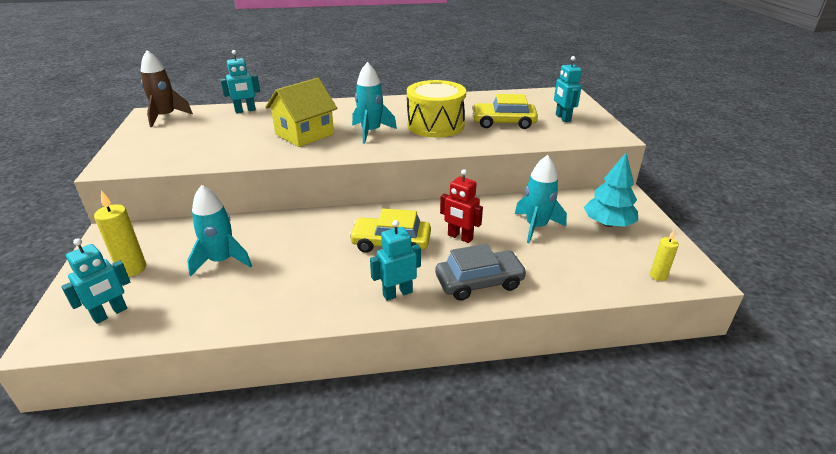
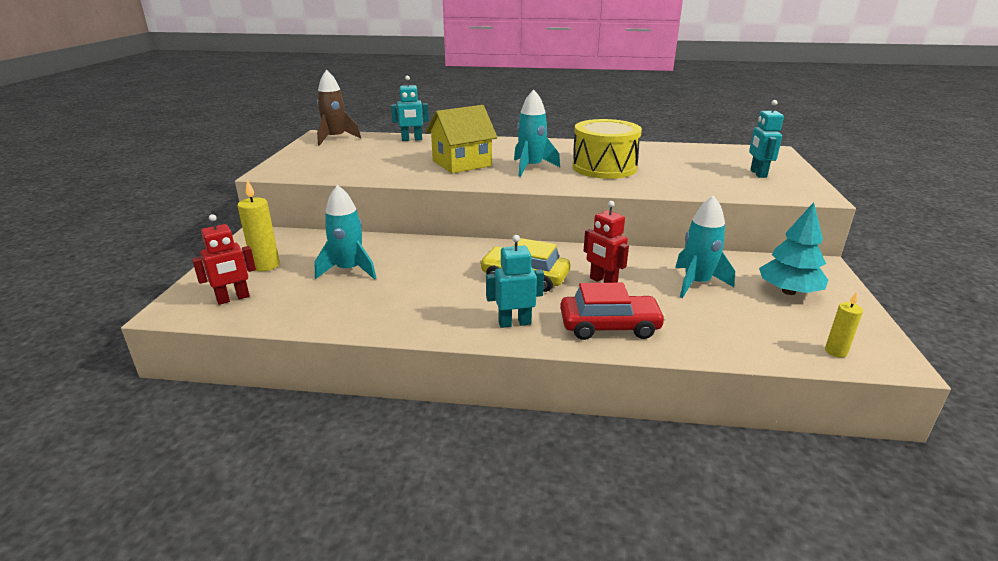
camera: 15 degrees right, 5 degrees down
turquoise robot [61,238,130,324] -> red robot [192,214,256,305]
grey car [435,244,527,301] -> red car [560,283,666,340]
yellow car [472,94,538,129] -> none

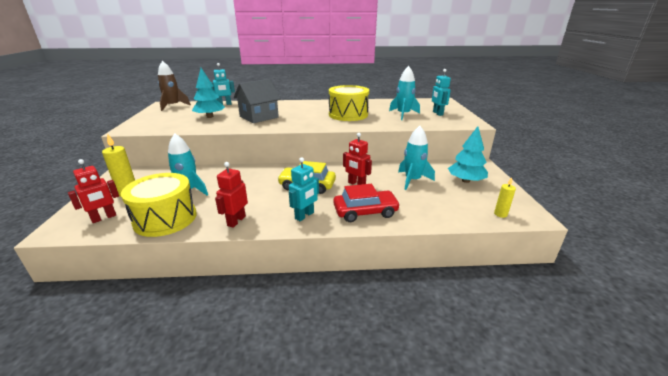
camera: 10 degrees left, 0 degrees up
yellow house [426,105,498,173] -> grey house [234,79,281,123]
turquoise robot [486,235,544,328] -> turquoise robot turned 150 degrees clockwise [289,157,319,221]
turquoise rocket [514,89,560,177] -> turquoise rocket moved to [389,66,420,120]
none -> yellow drum [121,173,197,237]
none -> turquoise tree [192,68,225,118]
none -> red robot [215,162,248,228]

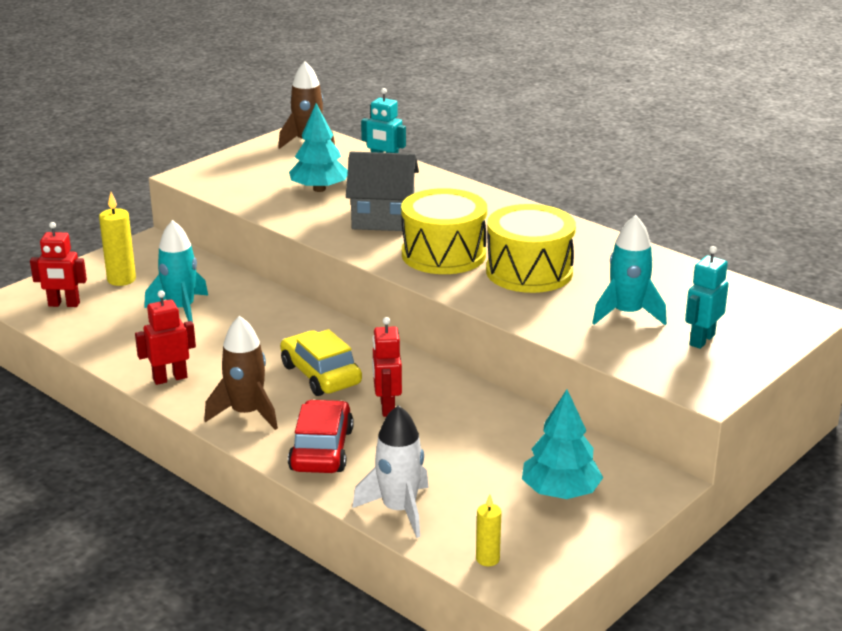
camera: 45 degrees right, 0 degrees up
yellow drum [121,173,197,237] -> yellow drum moved to [401,188,487,274]
turquoise robot [289,157,319,221] -> brown rocket [204,316,278,430]
red car [333,184,400,222] -> red car turned 120 degrees counterclockwise [288,400,354,473]
turquoise rocket [398,126,435,190] -> none
none -> white rocket [352,405,429,538]

